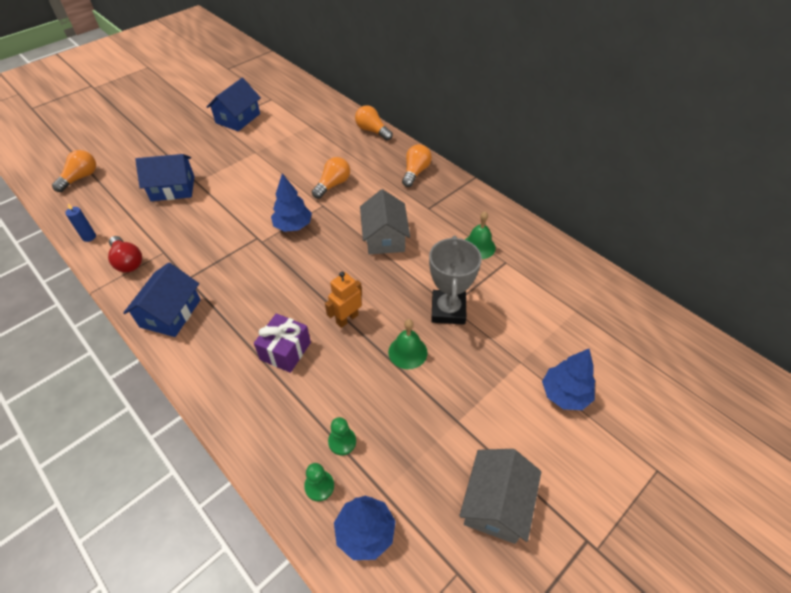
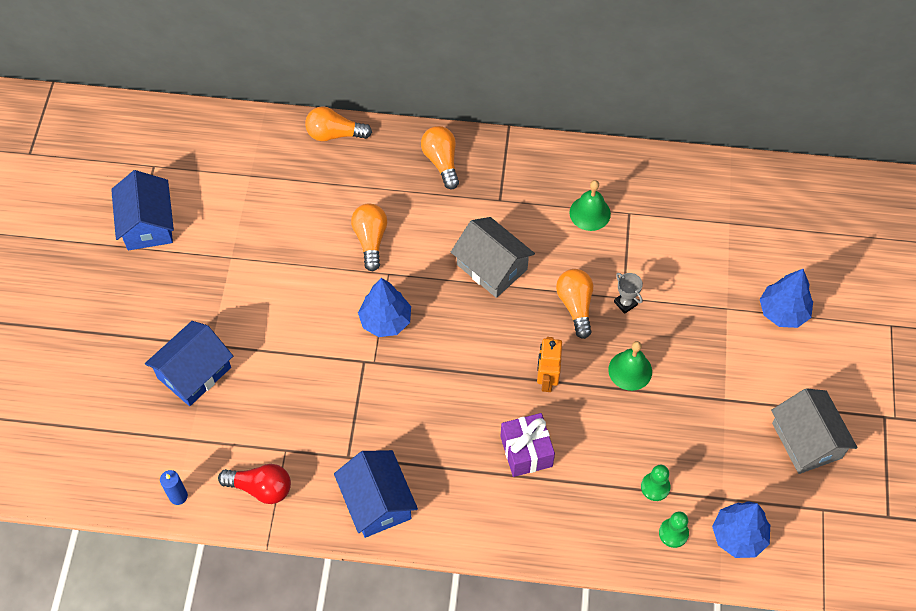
camera: 40 degrees left, 10 degrees up
orange light bulb [52,150,96,192] -> orange light bulb moved to [556,269,593,339]
grey trophy [429,236,482,324] -> grey trophy [614,273,643,314], size x0.45

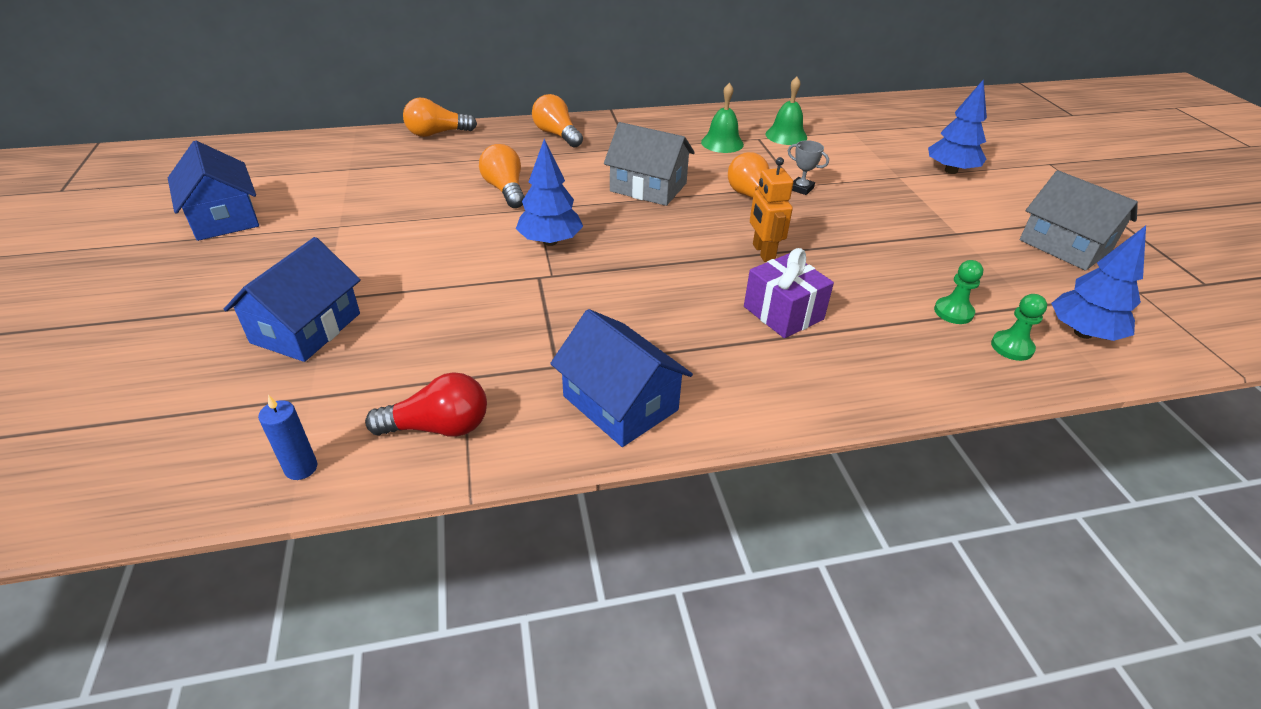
camera: 20 degrees left, 20 degrees down
green bell [608,341,652,391] -> green bell moved to [766,77,807,145]

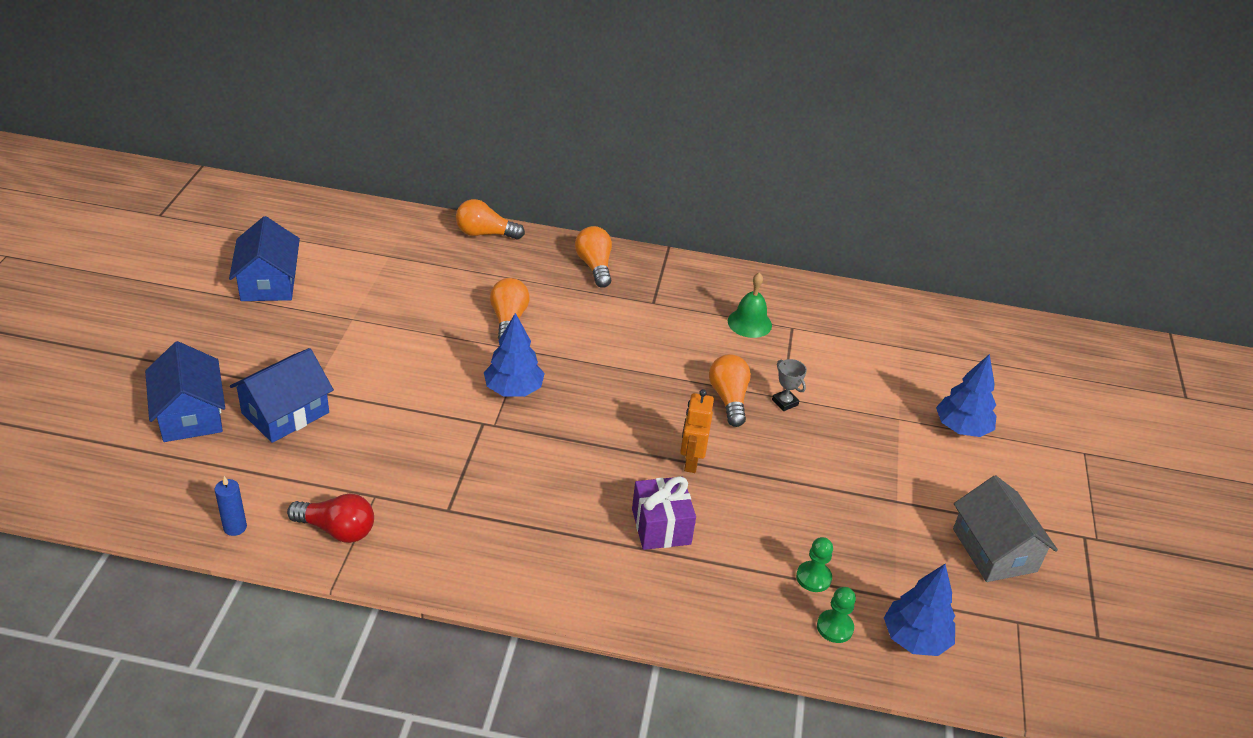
camera: 20 degrees right, 0 degrees up
blue house [550,309,693,447] -> blue house moved to [145,341,225,442]
grey house [604,122,695,206] -> none
green bell [766,77,807,145] -> none

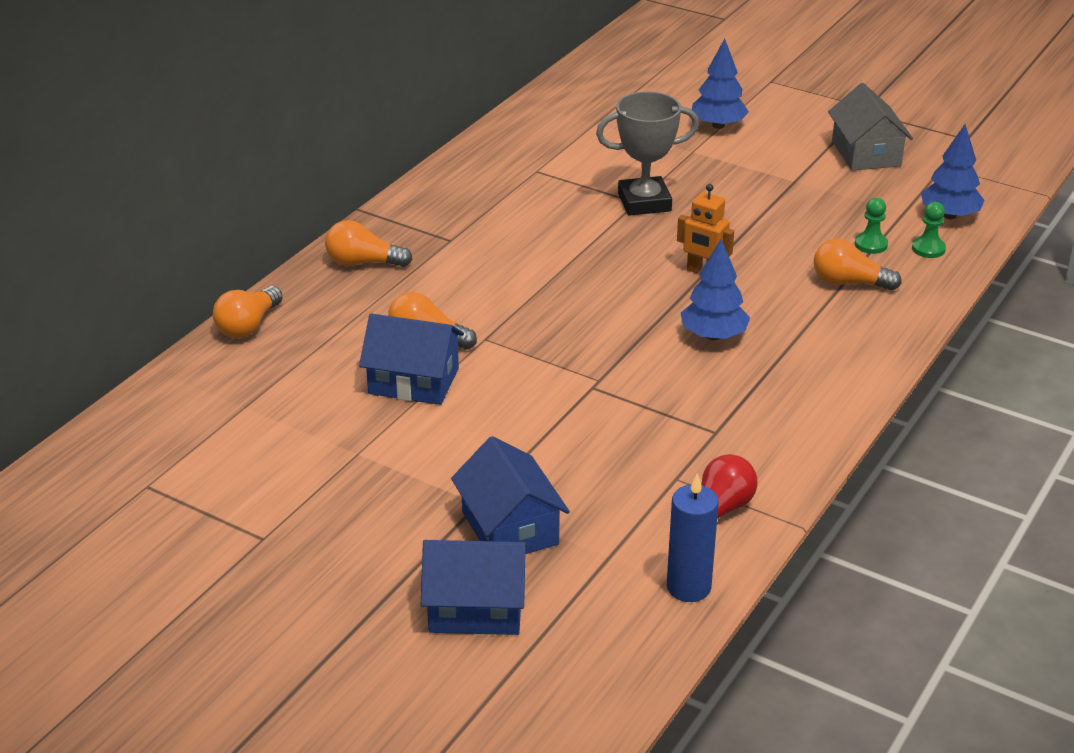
camera: 65 degrees left, 5 degrees down
blue candle [214,476,247,536] -> blue candle [667,474,719,602], size x1.63
blue house [229,216,300,301] -> blue house moved to [359,313,464,405]
blue tree [484,313,545,397] -> blue tree moved to [681,239,750,341]
purple gift [632,476,696,550] -> none
orange light bulb [709,354,751,427] -> orange light bulb moved to [814,239,902,291]
green bell [728,272,772,338] -> none
grey trophy [772,359,807,411] -> grey trophy [596,91,699,216], size x2.23
grey house [953,475,1058,582] -> grey house turned 75 degrees clockwise [828,83,913,171]

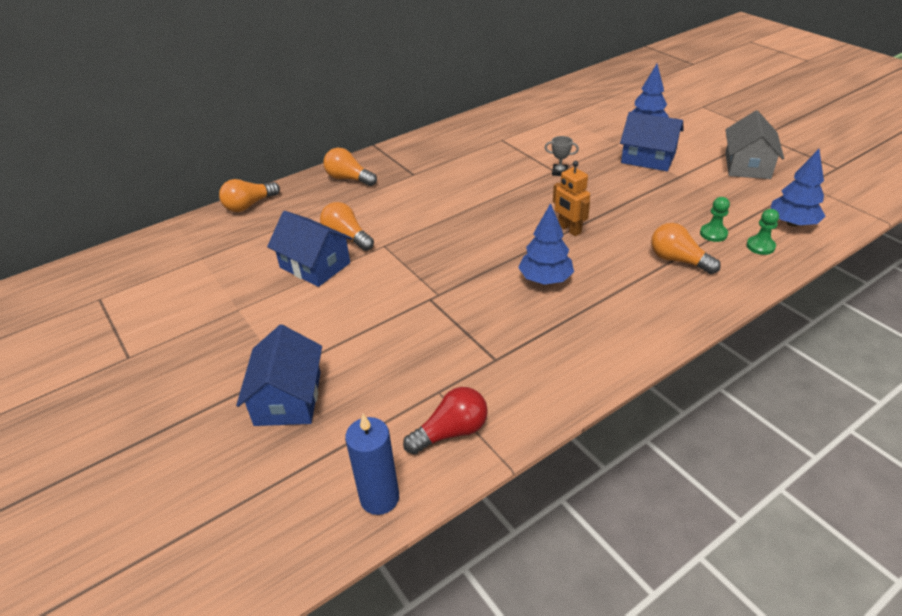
camera: 25 degrees right, 5 degrees up
blue house [421,540,528,635] -> blue house moved to [620,112,684,171]
grey trophy [596,91,699,216] -> grey trophy [545,136,579,176], size x0.45

